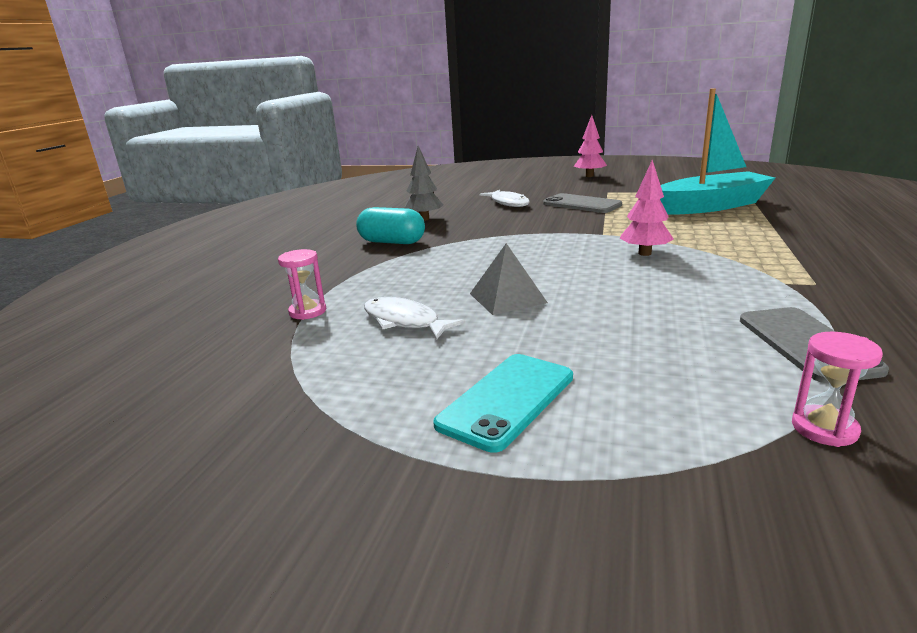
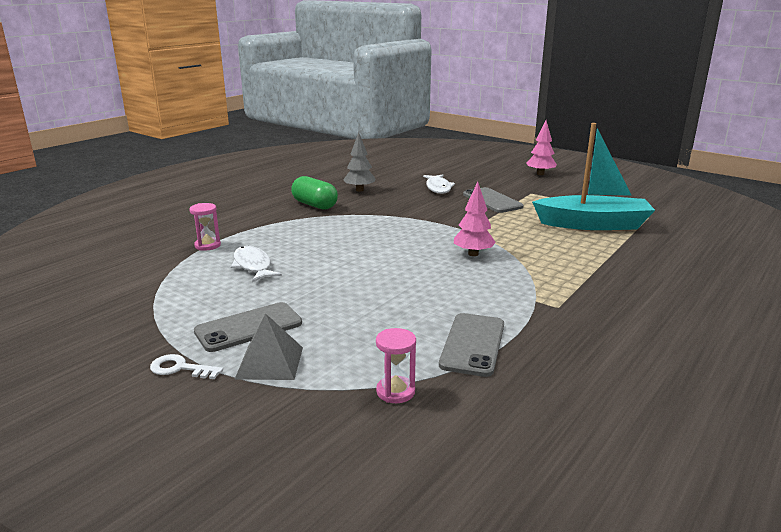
camera: 20 degrees right, 0 degrees up
turquoise capsule [356,207,425,244] -> green capsule [291,176,338,210]
turquoise phone [433,354,573,453] -> grey phone [194,302,302,352]
grey pyramid [470,243,548,315] -> grey pyramid moved to [235,313,303,380]
none -> white key [150,354,223,379]

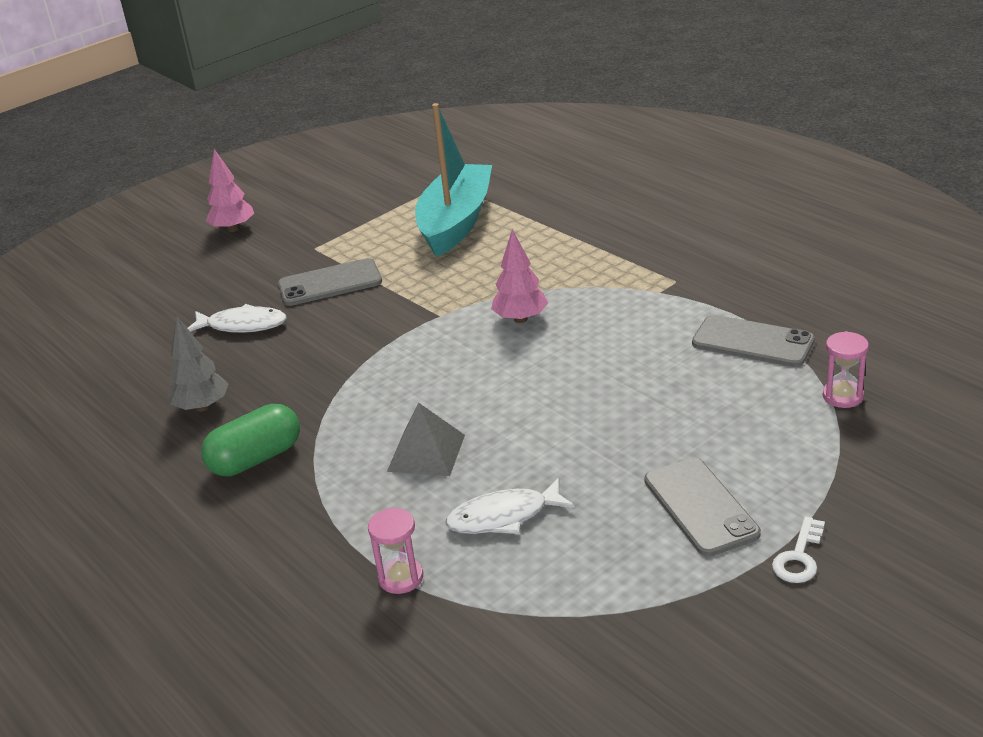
camera: 75 degrees left, 10 degrees up
grey pyramid [235,313,303,380] -> grey pyramid moved to [387,402,465,476]

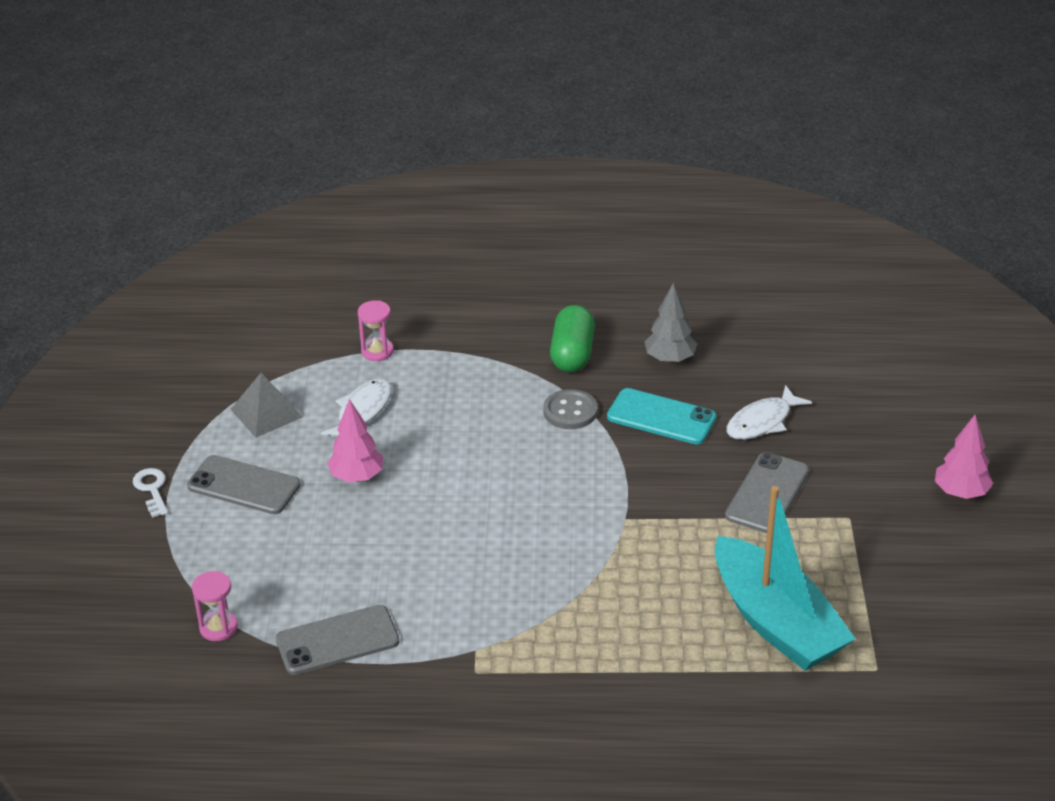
camera: 130 degrees right, 5 degrees up
grey pyramid [387,402,465,476] -> grey pyramid moved to [230,373,303,438]
pink tree [491,229,548,323] -> pink tree moved to [327,399,383,482]
none -> grey button [543,389,597,429]
none -> turquoise phone [607,388,716,444]

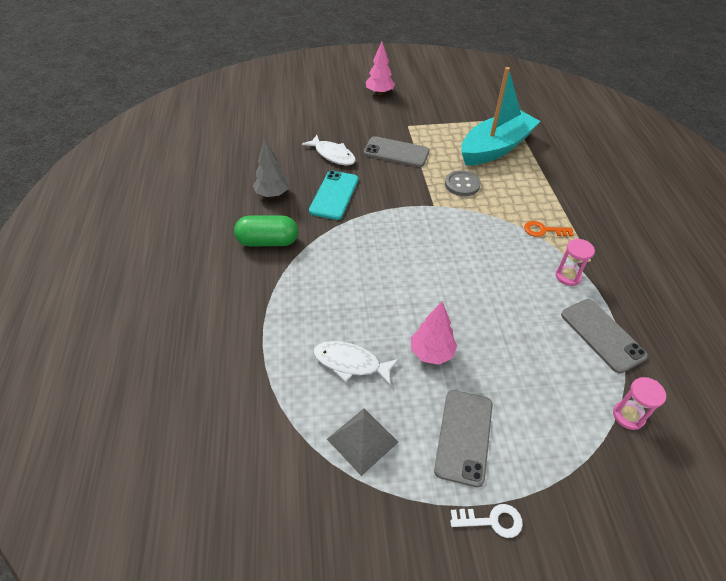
camera: 100 degrees left, 10 degrees up
white key [133,468,168,518] -> white key turned 150 degrees counterclockwise [450,504,523,538]
pink hourglass [358,300,394,361] -> pink hourglass moved to [556,239,595,286]
grey button [543,389,597,429] -> grey button moved to [445,170,481,196]
none -> orange key [524,221,573,237]

